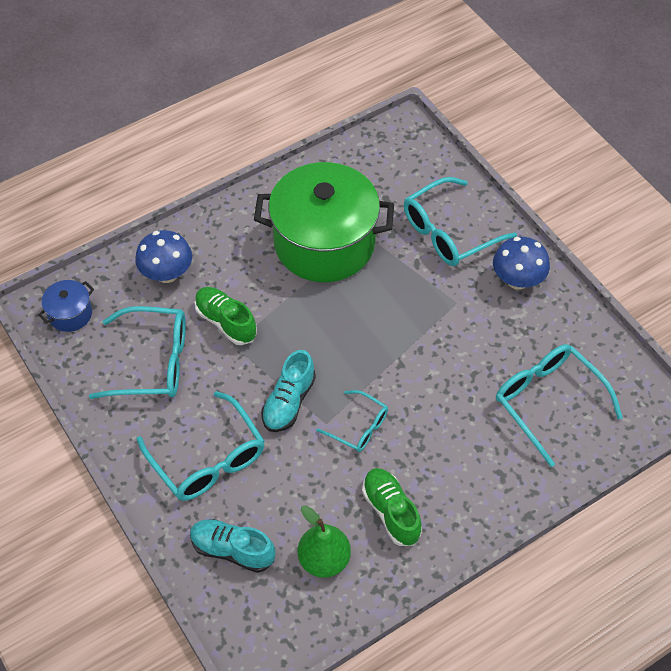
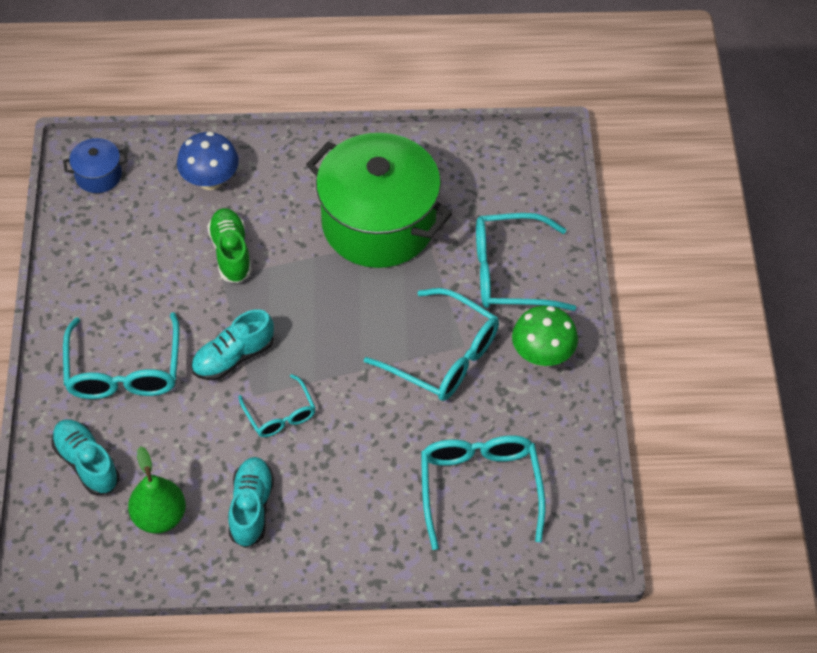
camera: 30 degrees right, 0 degrees up
turquoise glasses [89,306,186,399] -> turquoise glasses moved to [364,288,499,401]
green shoe [362,468,422,546] -> turquoise shoe [228,457,274,548]
blue mushroom [493,237,550,290] -> green mushroom [512,306,578,366]

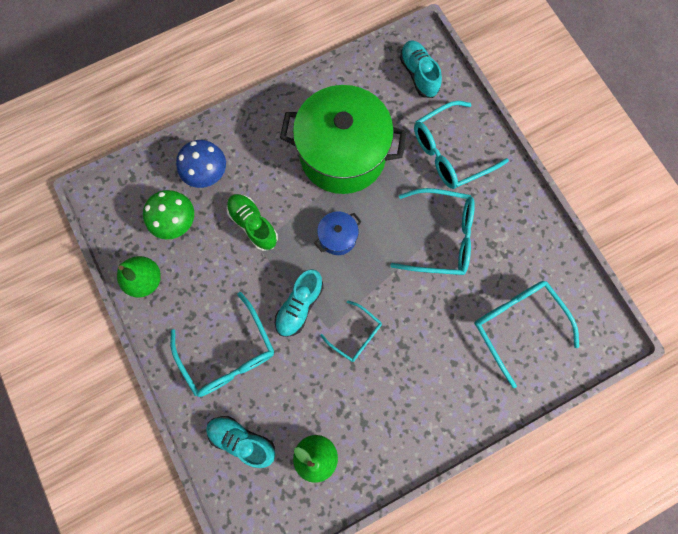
camera: 25 degrees left, 20 degrees up
blue pot [63,138,127,193] -> blue pot moved to [314,212,362,255]
turquoise shoe [228,457,274,548] -> turquoise shoe moved to [400,40,442,98]
green mushroom [512,306,578,366] -> green mushroom moved to [143,190,194,239]
none -> green pear [117,256,161,298]

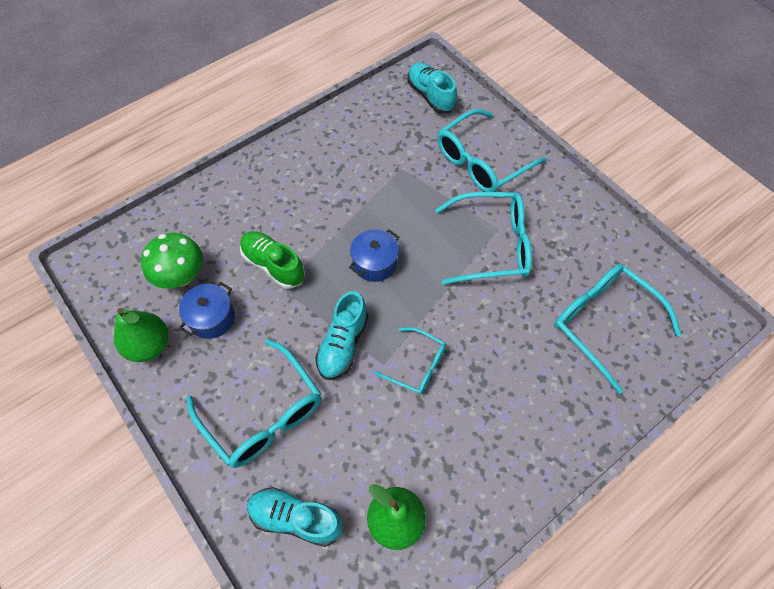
camera: 10 degrees left, 15 degrees down
blue mushroom [176,140,226,188] -> none
green pot [280,85,406,194] -> none
none -> blue pot [179,282,235,339]

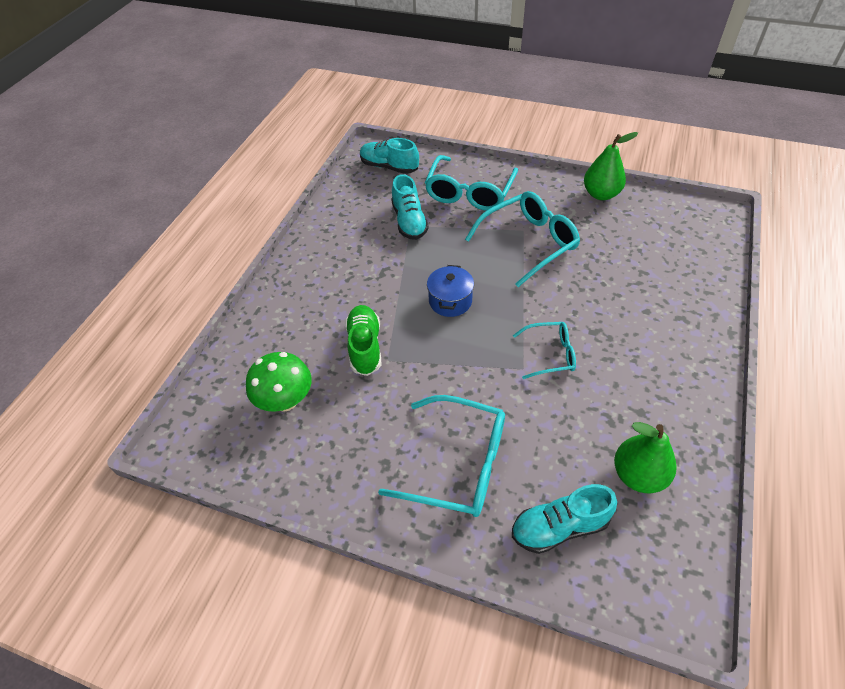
camera: 30 degrees left, 10 degrees down
green pear [114,308,168,362] -> green pear moved to [584,132,638,200]
blue pot [179,282,235,339] -> none
green shoe [240,231,305,289] -> green shoe turned 75 degrees clockwise [345,305,381,376]
turquoise shoe [315,291,368,380] -> turquoise shoe moved to [391,174,429,240]
turquoise glasses [554,264,682,394] -> none

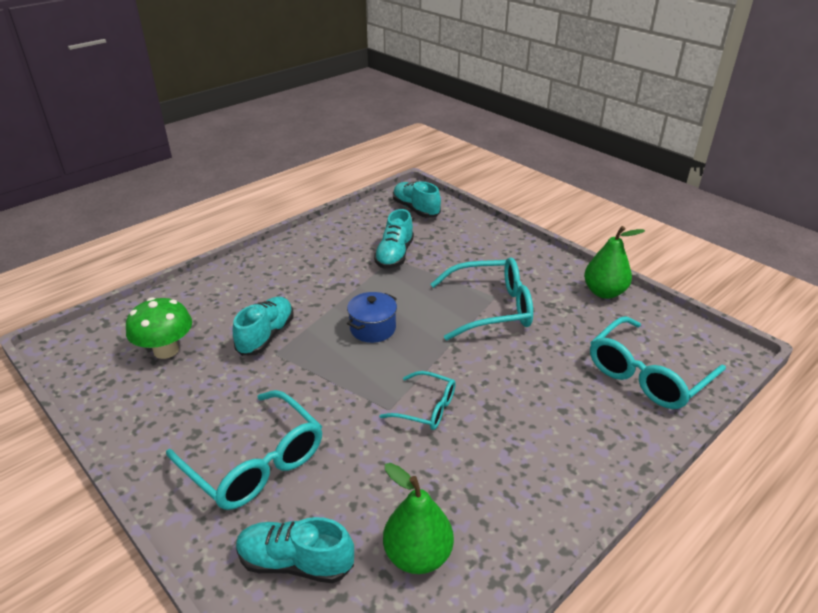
camera: 25 degrees right, 15 degrees down
green shoe [345,305,381,376] -> turquoise shoe [233,297,294,356]
turquoise glasses [425,155,518,211] -> turquoise glasses moved to [590,316,726,409]

